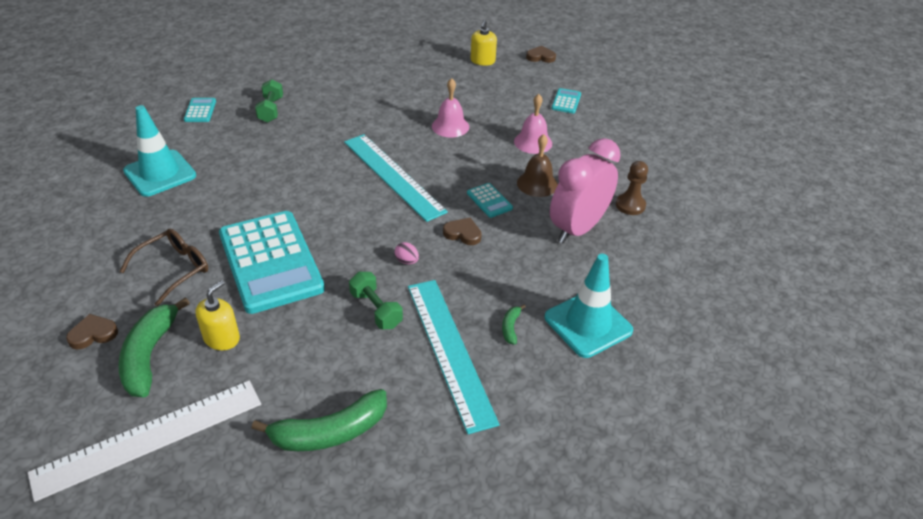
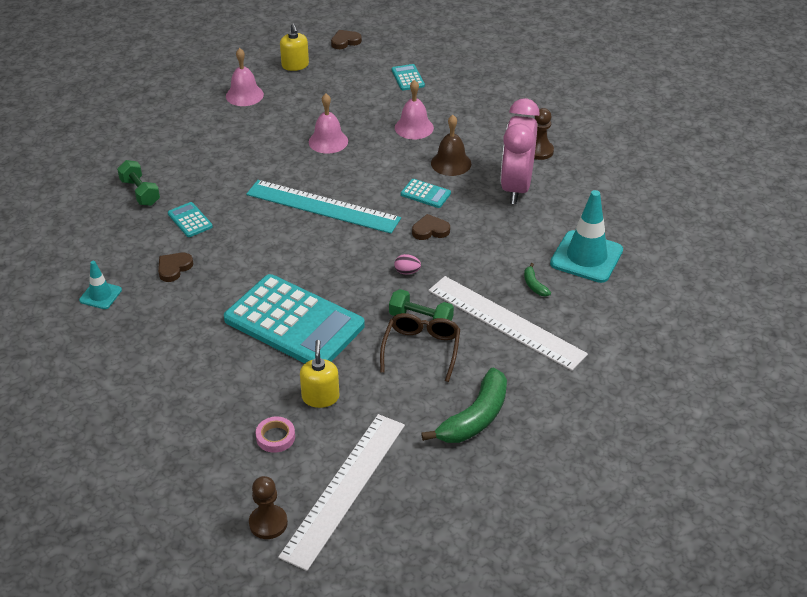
camera: 30 degrees left, 0 degrees up
brown heart [66,314,118,350] -> brown heart moved to [158,253,193,282]
green banana [118,297,190,397] -> pink tape [256,417,295,453]
brown glasses [120,229,208,306] -> brown glasses moved to [380,313,460,382]
turquoise traffic cone [123,105,196,197] -> turquoise traffic cone [79,261,122,309], size x0.53
turquoise calculator [184,98,216,122] -> turquoise calculator moved to [168,202,213,237]
turquoise ruler [408,280,500,434] -> white ruler [428,276,588,371]
none -> pink bell [226,48,264,106]
none -> brown pawn [249,476,288,539]

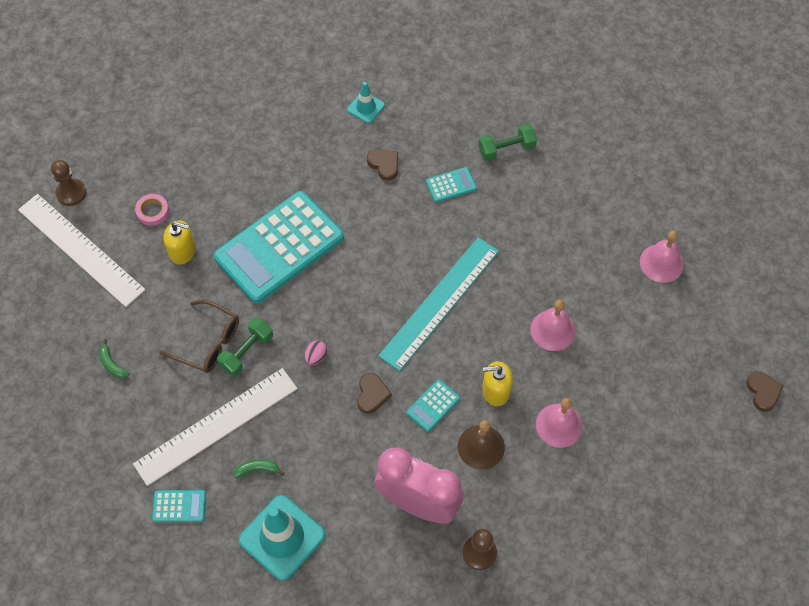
camera: 105 degrees right, 20 degrees up
yellow soap dispenser [280,23,309,71] -> yellow soap dispenser moved to [482,361,513,406]
turquoise calculator [392,64,425,91] -> turquoise calculator moved to [152,490,206,522]
green banana [421,367,507,443] -> green banana [99,339,129,378], size x0.45

